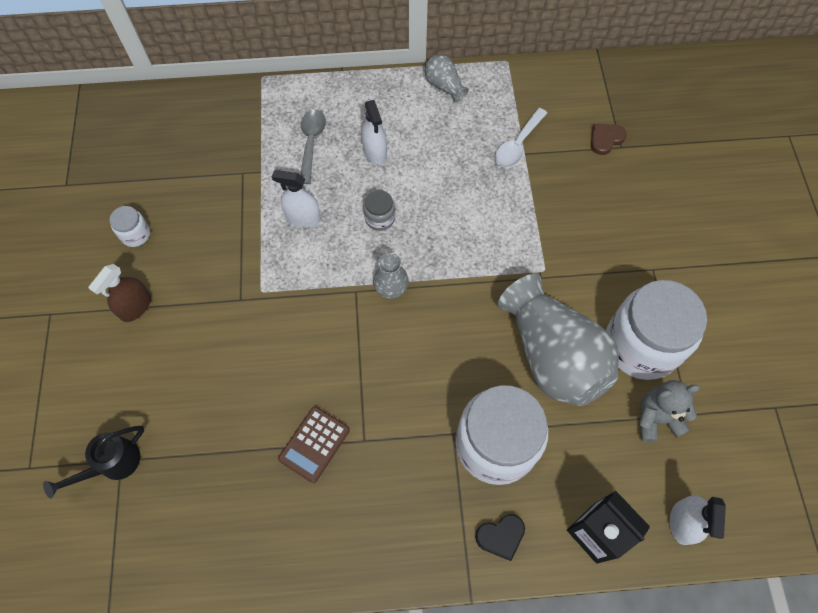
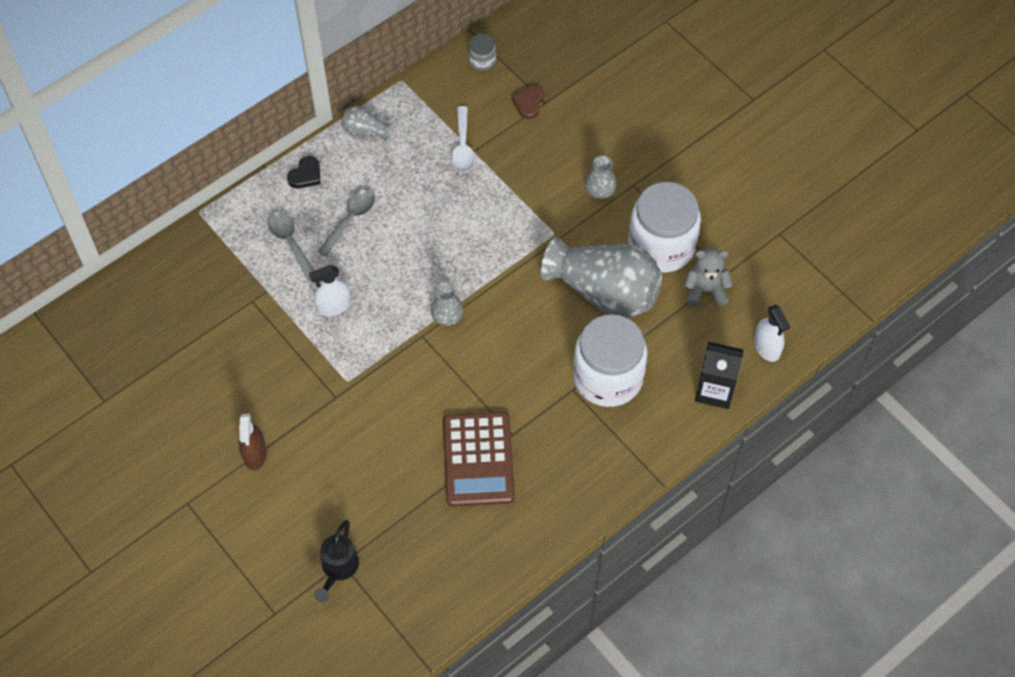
camera: 35 degrees left, 5 degrees down
white jar [110,206,150,247] -> none
brown calculator [278,406,350,483] -> brown calculator [443,412,515,507], size x1.69
white spray bottle [361,100,387,165] -> grey spoon [318,189,375,256]
grey jar [363,190,395,231] -> grey jar moved to [468,34,496,71]
black heart [475,514,525,561] -> black heart moved to [287,156,321,188]
grey teddy bear [639,380,700,442] -> grey teddy bear turned 45 degrees clockwise [684,248,733,307]
none -> grey vase [585,156,616,199]

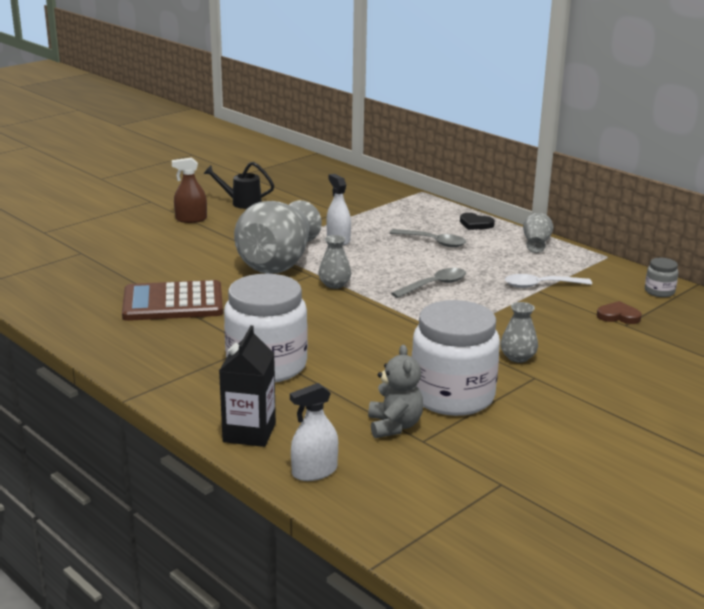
camera: 85 degrees right, 35 degrees down
grey spoon [268,212,315,281] -> grey spoon moved to [391,268,466,298]
black watering can [314,520,359,602] -> black watering can moved to [203,162,274,209]
grey vase [541,237,662,318] -> grey vase moved to [234,200,322,274]

